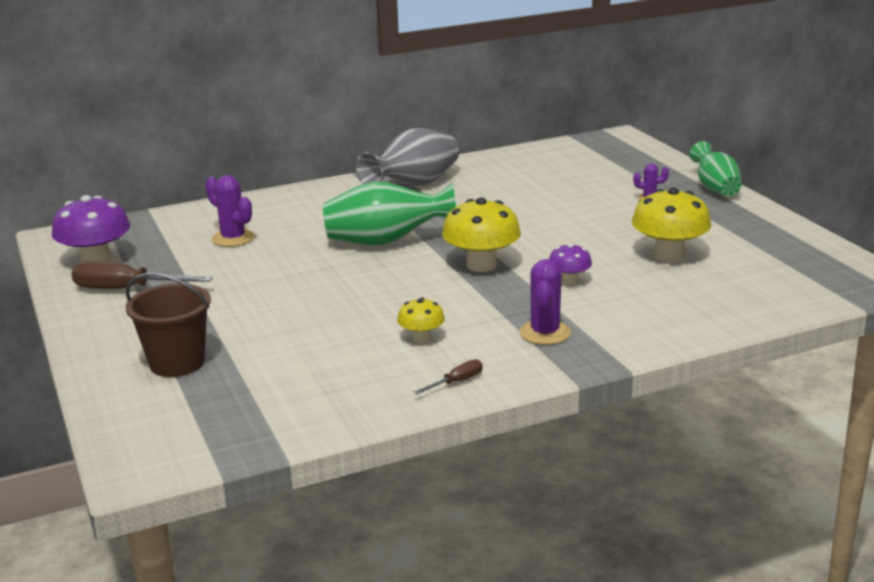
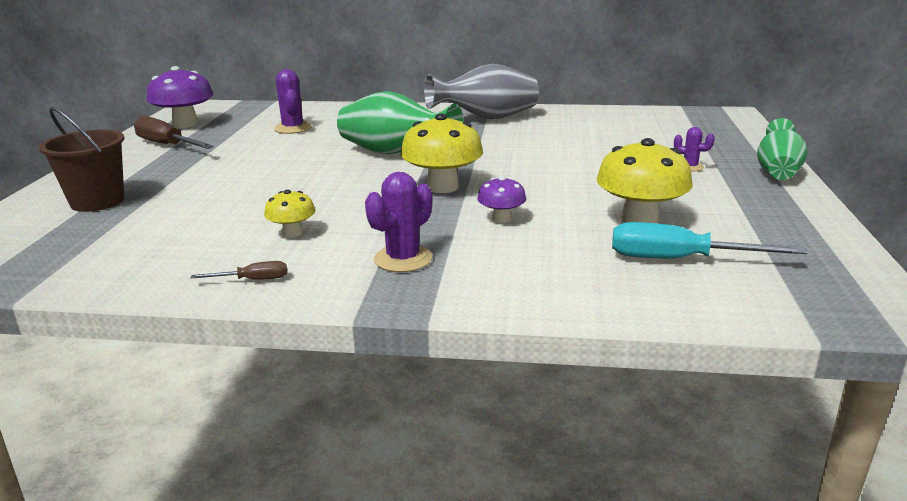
camera: 30 degrees right, 0 degrees up
none -> turquoise screwdriver [612,222,807,258]

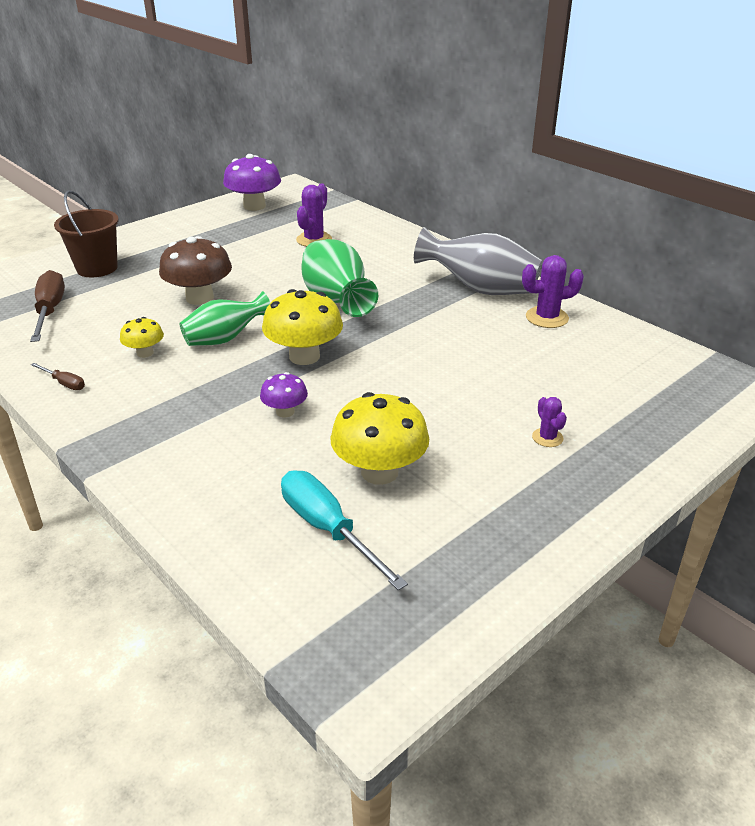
camera: 40 degrees right, 10 degrees up
brown screwdriver [134,116,214,149] -> brown screwdriver moved to [30,270,65,342]
purple cactus [365,172,432,272] -> purple cactus moved to [522,255,584,328]
green vase [757,118,807,180] -> green vase moved to [179,291,270,346]
none -> brown mushroom [159,236,232,305]

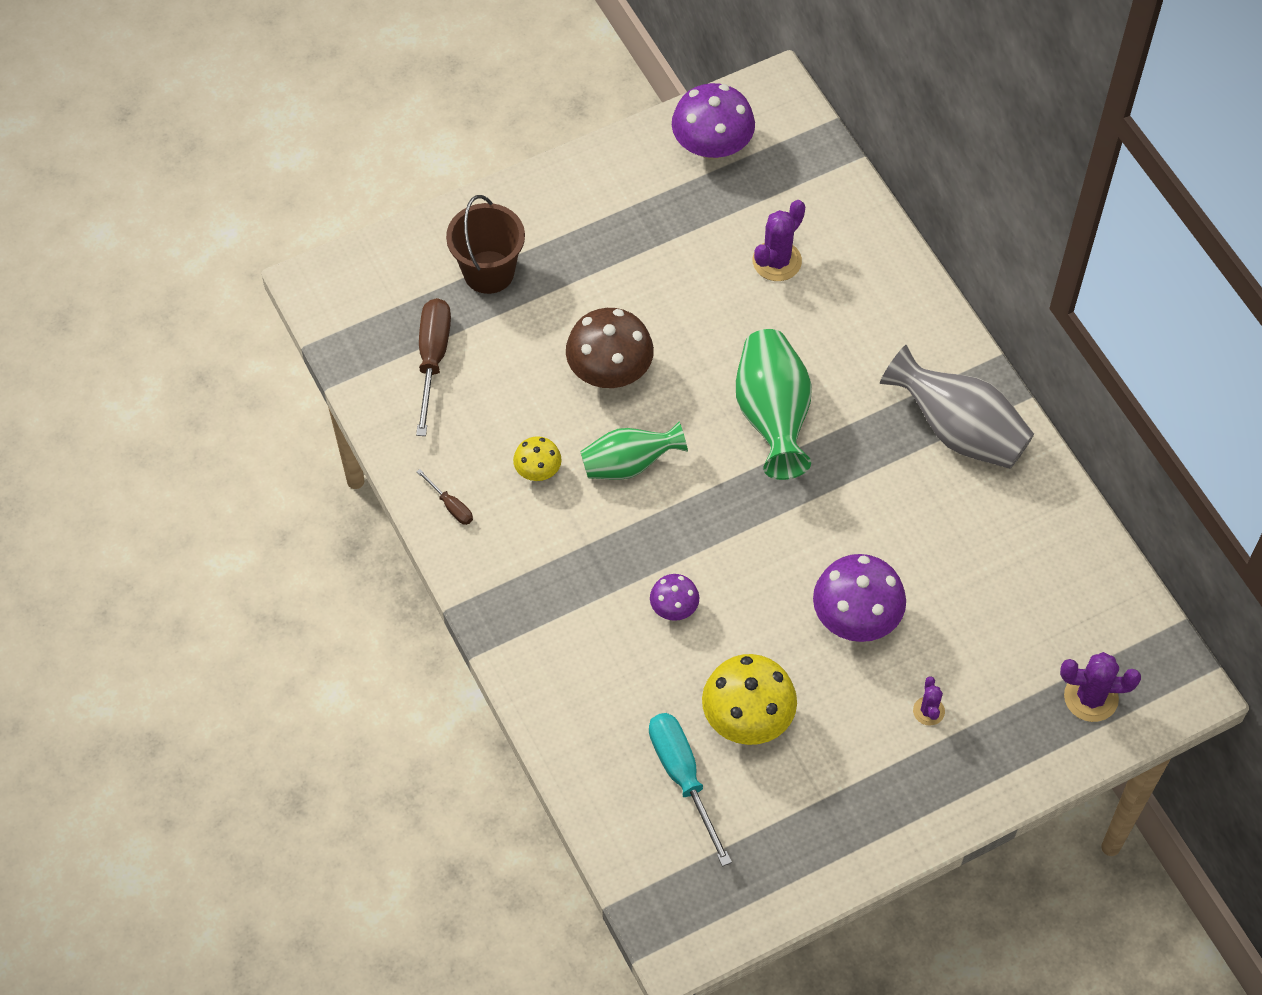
camera: 15 degrees right, 25 degrees up
yellow mushroom [262,289,343,365] -> none
purple cactus [522,255,584,328] -> purple cactus moved to [1060,652,1141,722]
none -> purple mushroom [813,554,906,642]

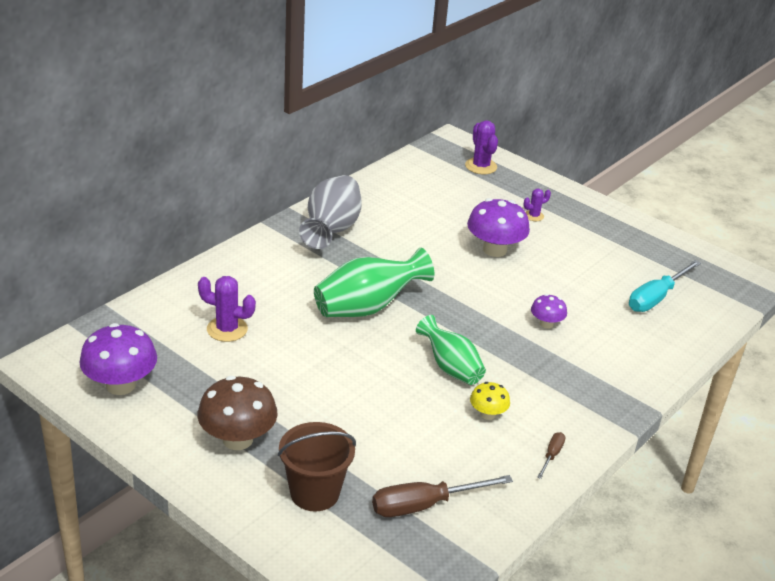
camera: 115 degrees left, 25 degrees down
brown mushroom [566,308,654,388] -> brown mushroom moved to [198,376,278,450]
yellow mushroom [702,654,797,745] -> none

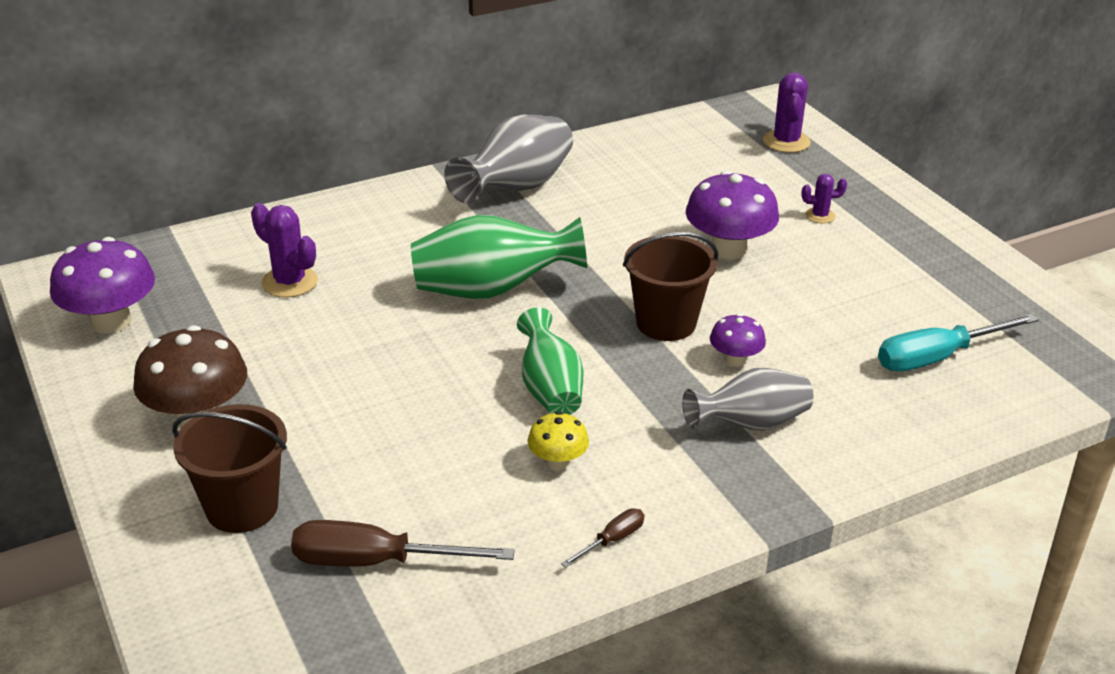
camera: 25 degrees right, 0 degrees up
none -> brown bucket [623,232,718,341]
none -> grey vase [682,368,814,430]

